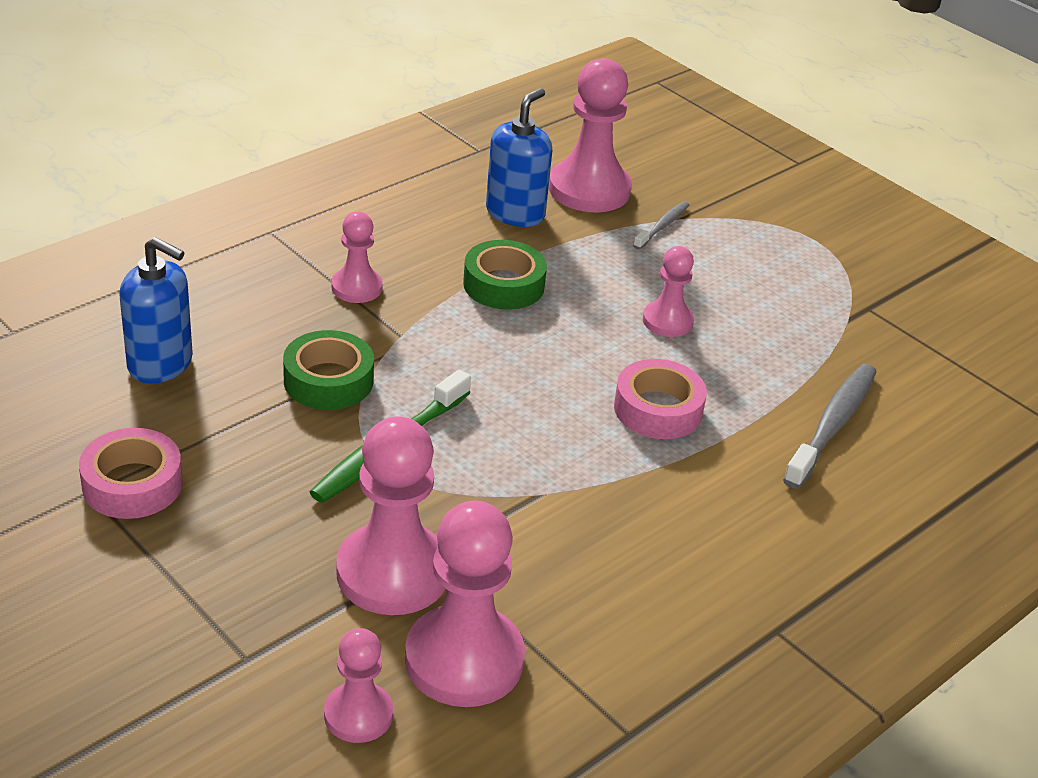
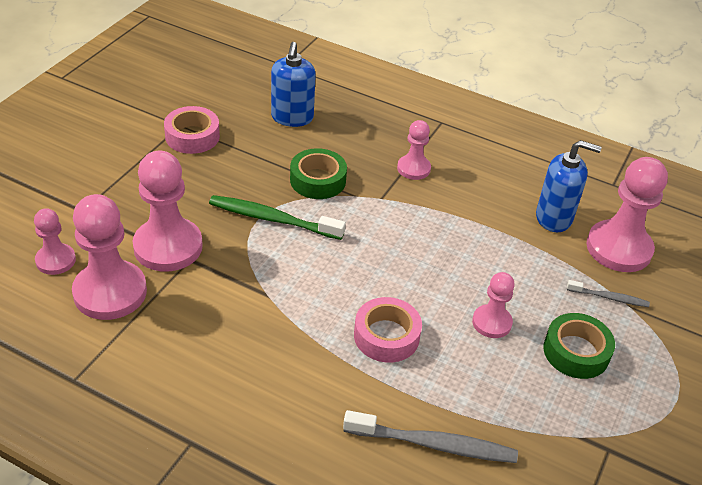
camera: 70 degrees right, 5 degrees up
green tape [463,240,547,310] -> green tape moved to [544,313,615,379]

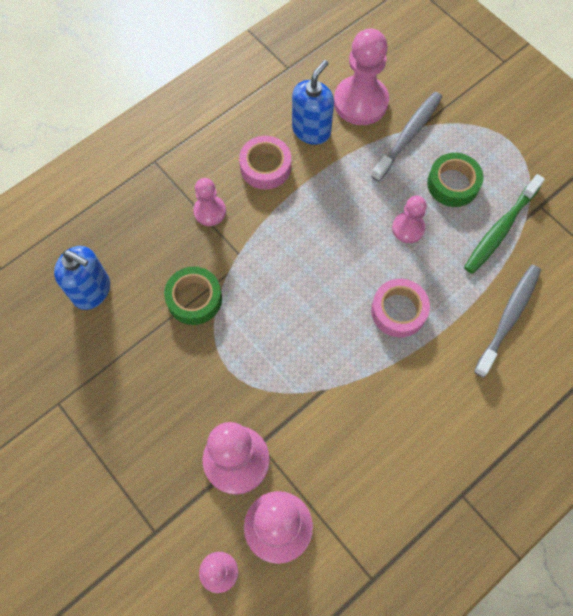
camera: 65 degrees left, 25 degrees up
pink tape [164,106,220,154] -> pink tape moved to [239,136,291,190]
green toothbrush [209,195,346,240] -> green toothbrush moved to [464,174,545,274]
grey toothbrush [567,280,650,307] -> grey toothbrush [371,92,442,182], size x1.81

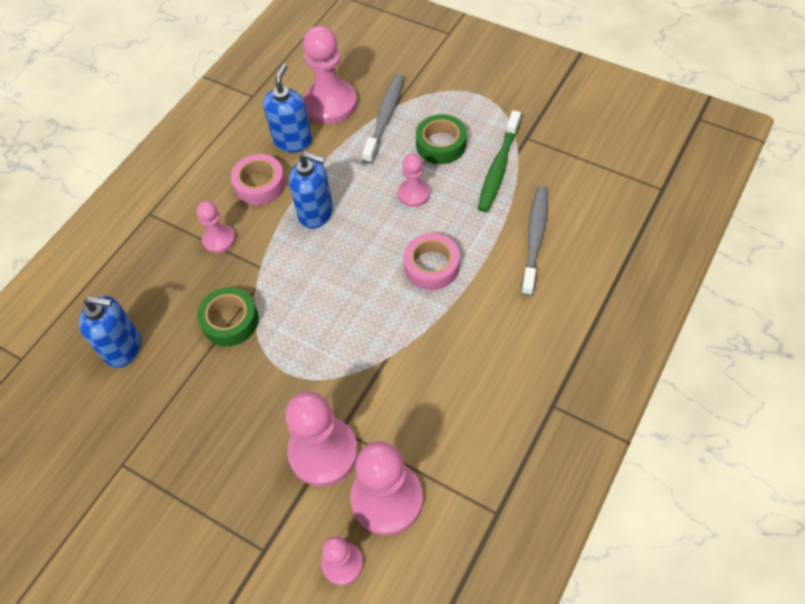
camera: 15 degrees left, 10 degrees down
none -> blue soap dispenser [289,152,333,229]

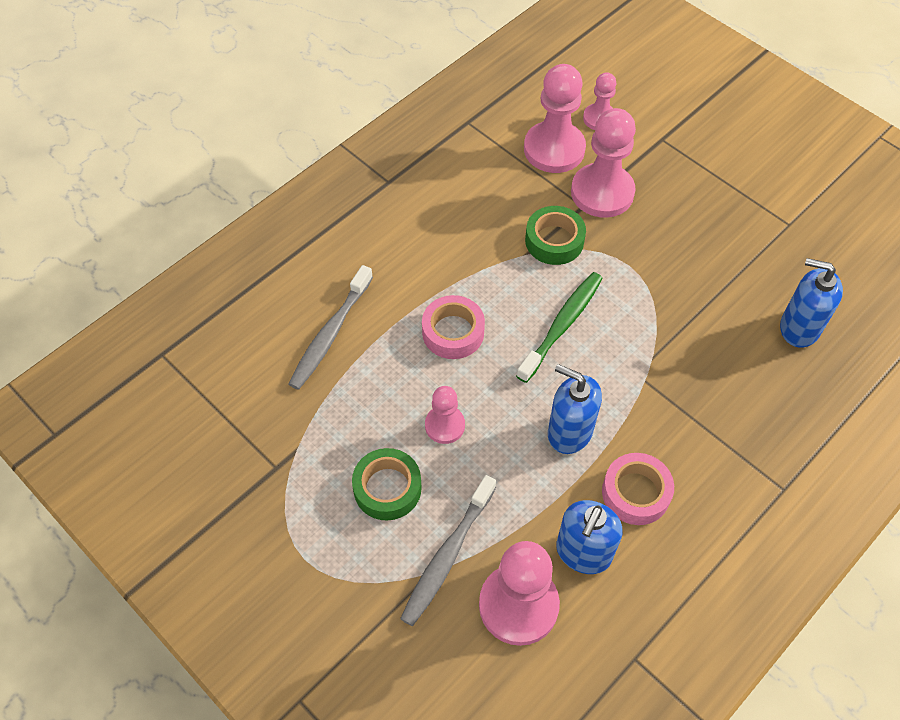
camera: 170 degrees left, 0 degrees up
pink pawn [197,201,236,253] -> none
green tape [197,287,259,346] -> green tape moved to [525,206,586,265]
green toothbrush [478,110,521,212] -> green toothbrush moved to [516,272,603,383]

